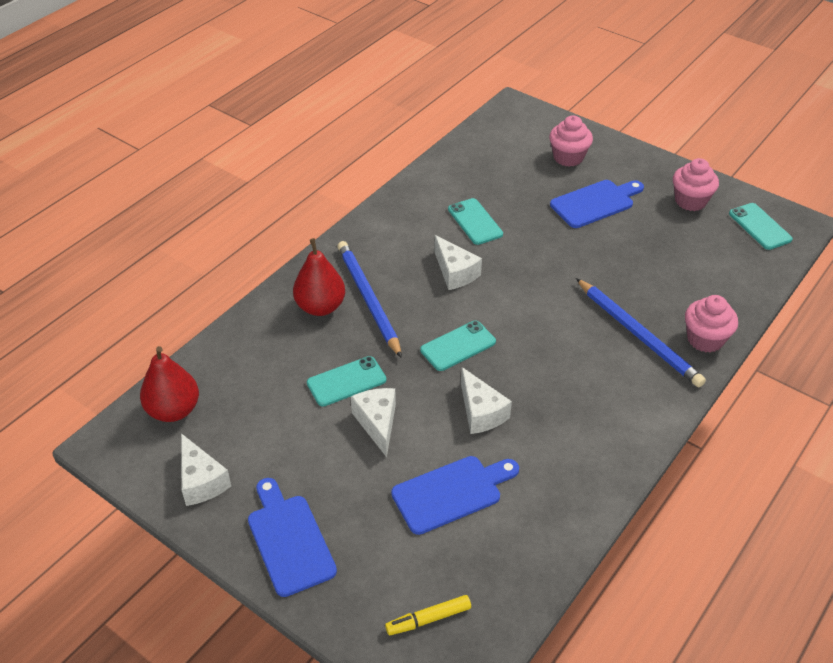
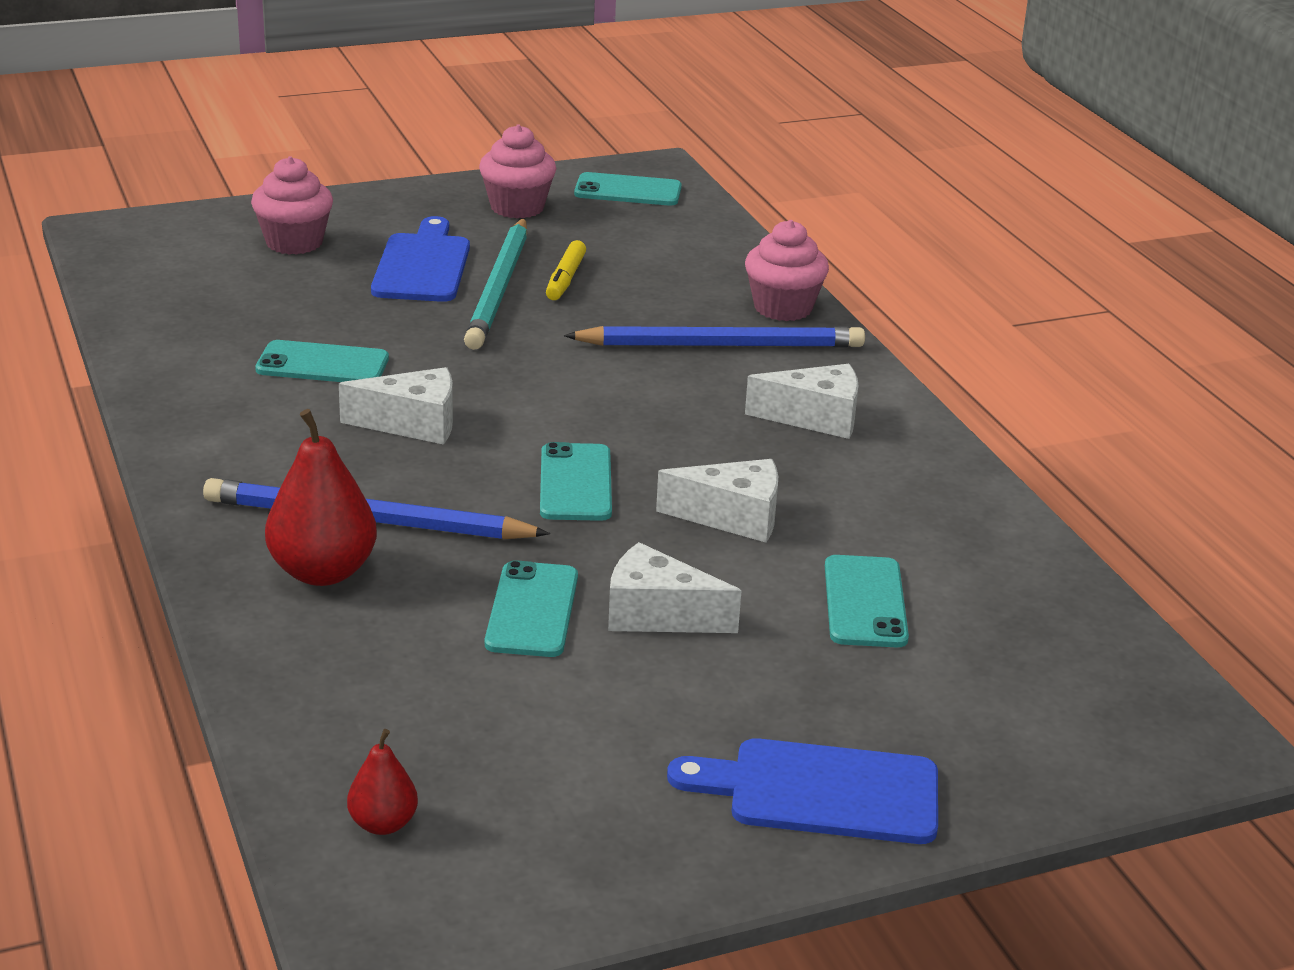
camera: 60 degrees left, 15 degrees down
red pear [140,346,199,422] -> red pear [347,729,418,835], size x0.54
white cheese [181,433,231,506] -> white cheese moved to [745,364,858,439]
yellow marker [385,595,471,635] -> yellow marker moved to [546,240,586,300]
blue cutting board [391,456,519,535] -> turquoise phone [825,555,909,647]
none -> turquoise pencil [464,218,527,350]

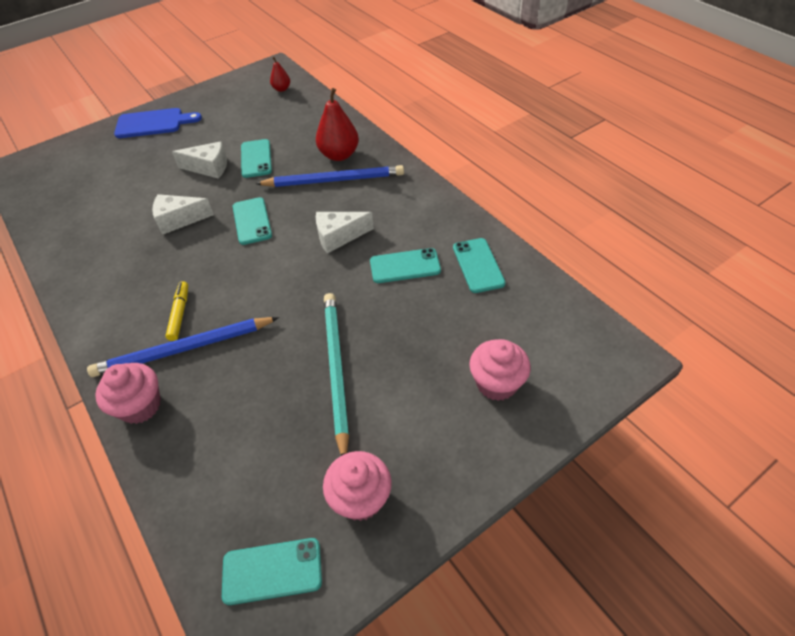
camera: 170 degrees right, 20 degrees up
blue cutting board [371,216,470,302] -> none
yellow marker [546,240,586,300] -> yellow marker moved to [166,281,188,341]
white cheese [745,364,858,439] -> none
turquoise phone [825,555,909,647] -> turquoise phone moved to [453,238,505,293]

